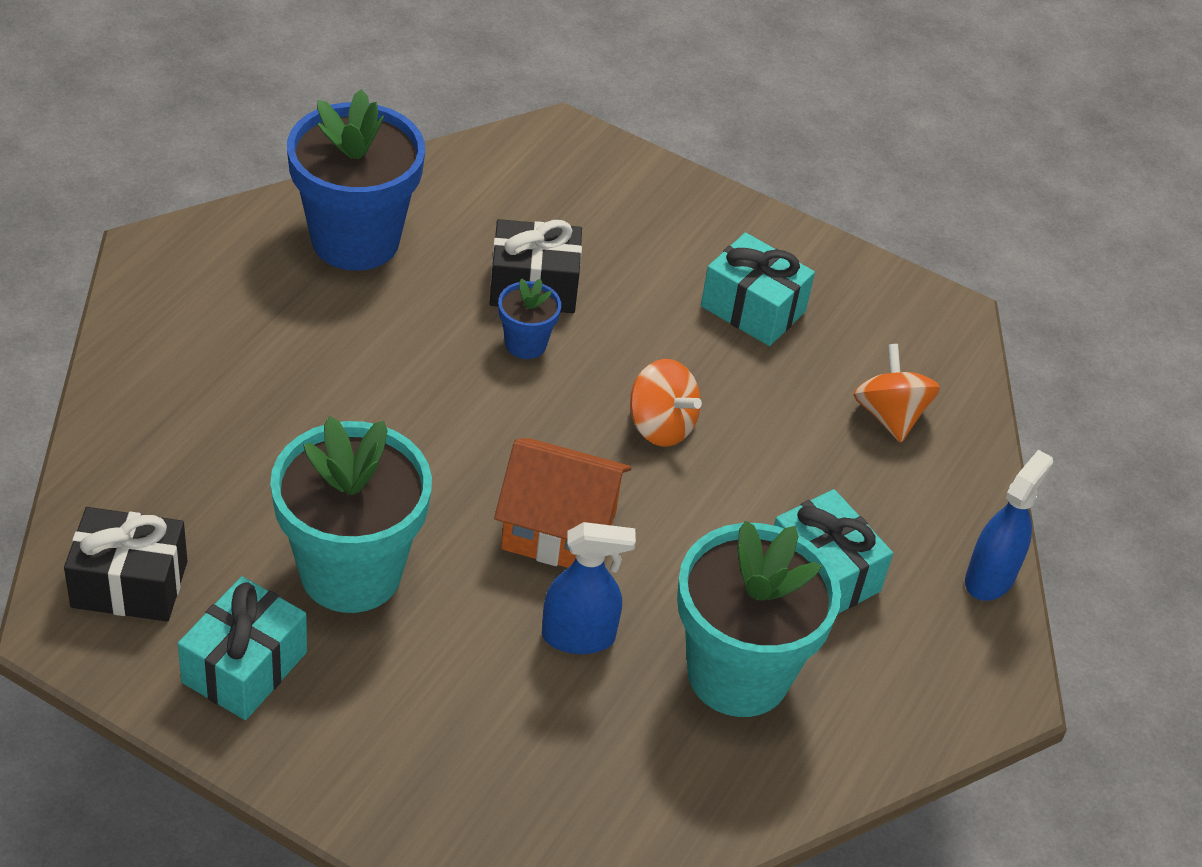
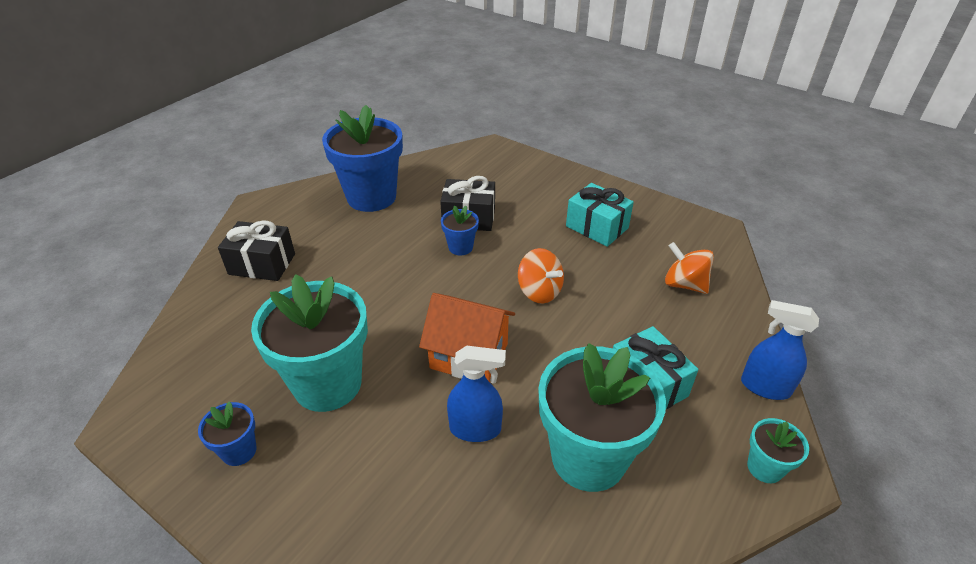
camera: 10 degrees right, 5 degrees down
black gift [64,507,188,622] -> black gift moved to [218,220,295,281]
turquoise gift [178,576,307,720] -> blue flower pot [198,401,257,466]
orange spinning top [853,344,940,443] -> orange spinning top turned 45 degrees counterclockwise [665,242,714,294]
blue spray bottle [965,450,1053,601] -> blue spray bottle turned 105 degrees counterclockwise [741,300,819,400]
none -> turquoise flower pot [747,418,809,483]

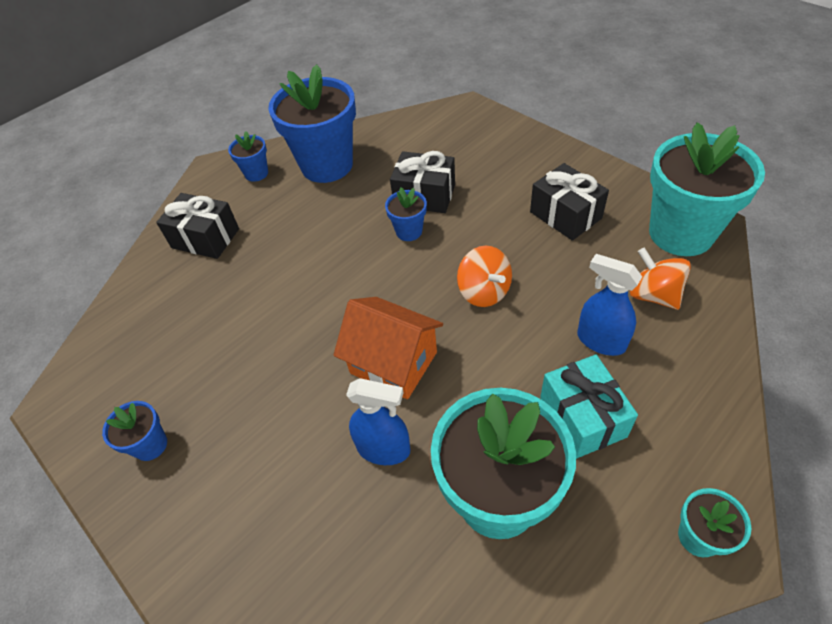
camera: 15 degrees right, 10 degrees up
turquoise flower pot [251,274,368,412] -> turquoise flower pot moved to [649,122,765,256]
turquoise gift [566,183,634,247] -> black gift [530,163,609,241]
blue spray bottle [741,300,819,400] -> blue spray bottle moved to [577,254,642,356]
none -> blue flower pot [228,131,268,182]

